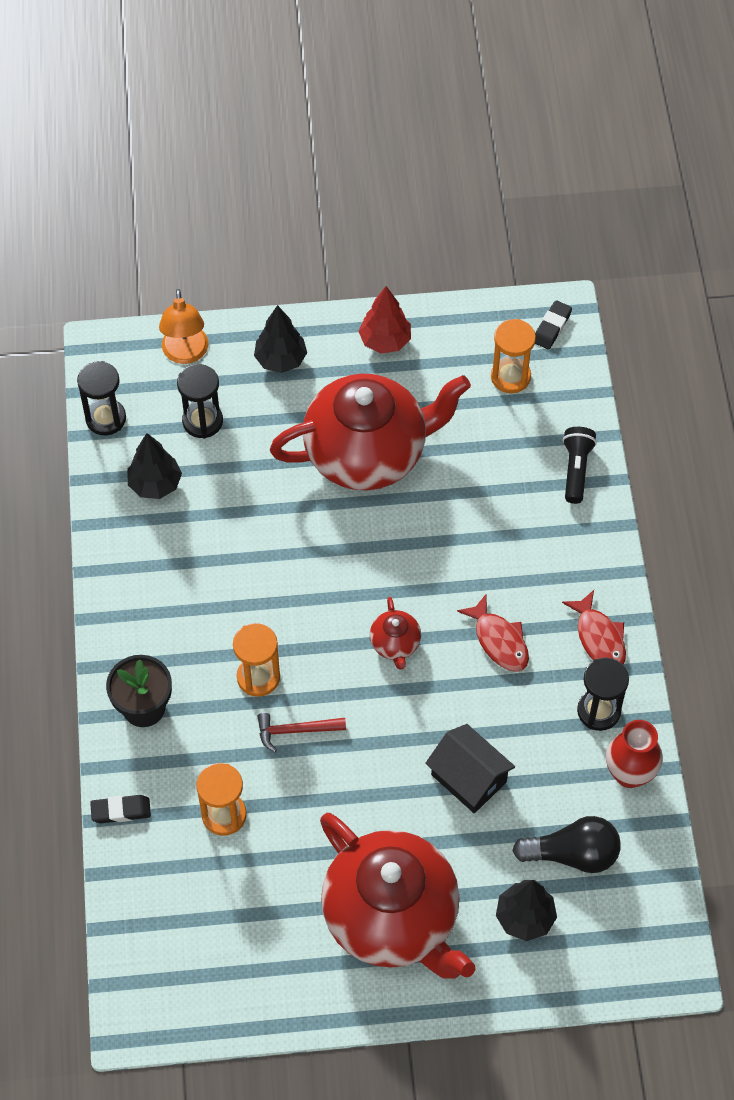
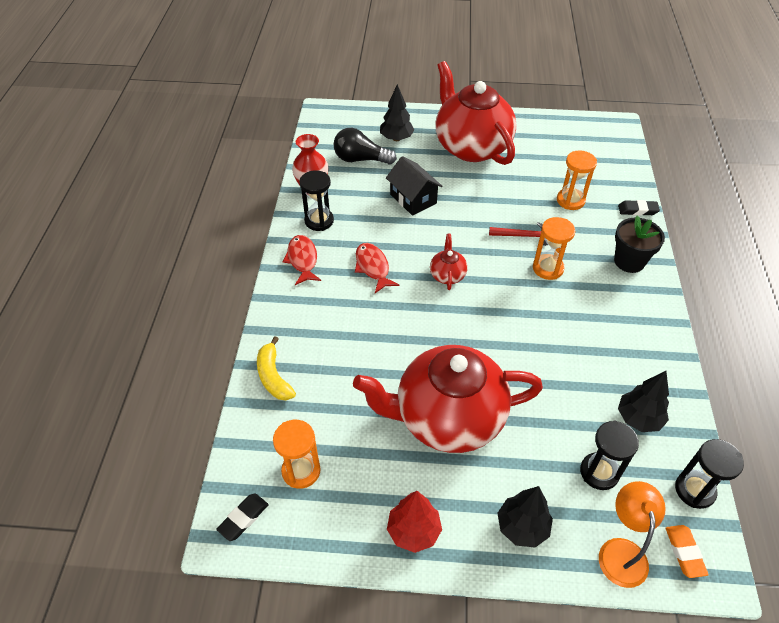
camera: 170 degrees left, 10 degrees down
black flashlight [563,427,597,504] -> yellow banana [257,336,296,400]
none -> orange eraser [666,525,709,578]

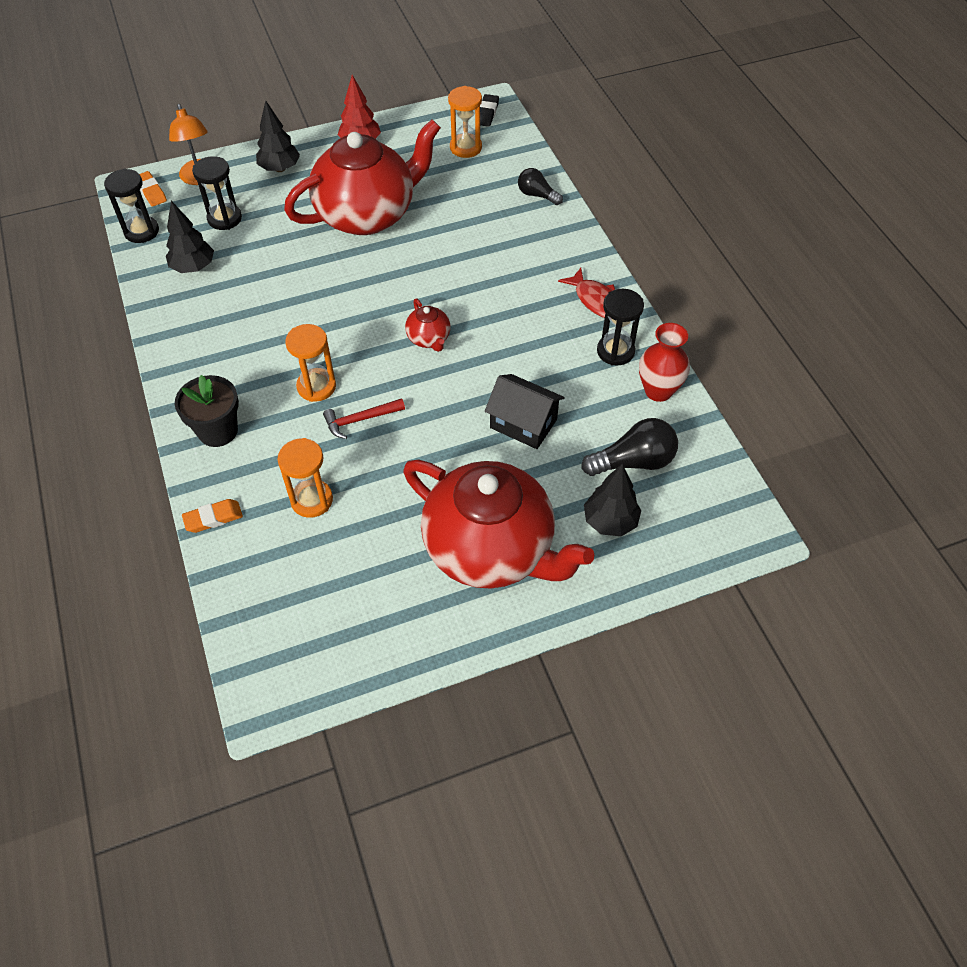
camera: 155 degrees right, 5 degrees up
yellow banana [257,336,296,400] -> black light bulb [518,168,563,205]
red fish [355,243,399,293] -> none
black eraser [618,200,660,216] -> orange eraser [182,499,243,533]

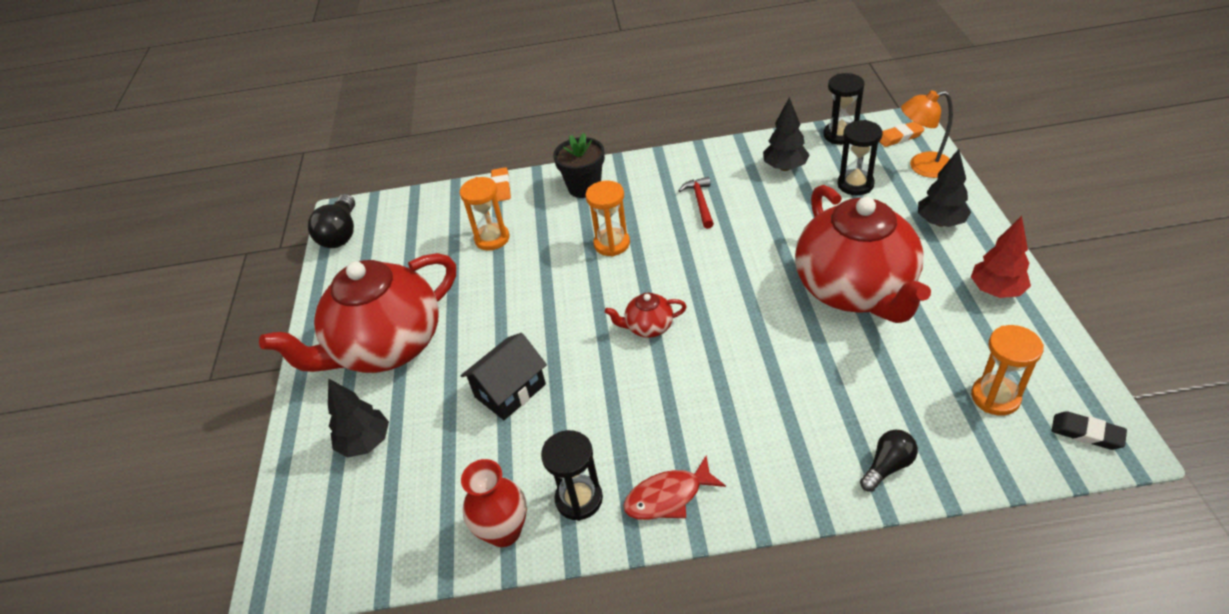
camera: 110 degrees right, 10 degrees down
red hammer [323,398,405,439] -> red hammer moved to [678,177,714,229]
black light bulb [581,418,678,476] -> black light bulb moved to [308,194,355,248]

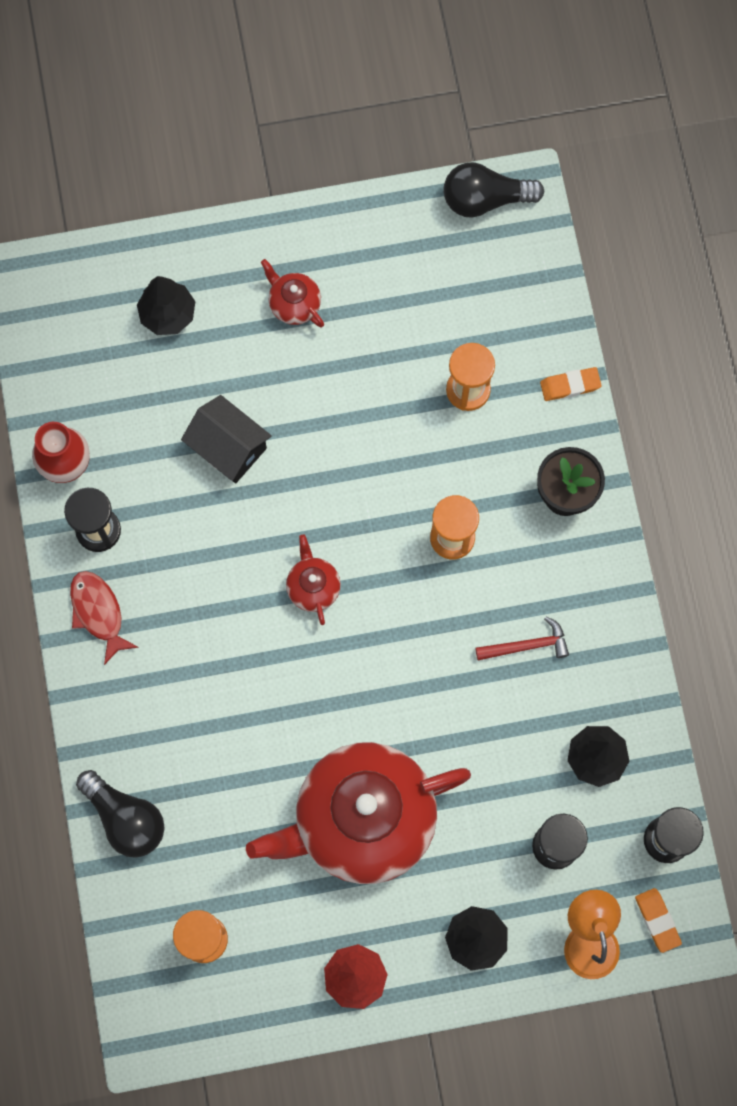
camera: 80 degrees right, 30 degrees up
red teapot [259,253,456,373] -> red teapot [261,259,324,327], size x0.40
black light bulb [860,429,918,492] -> black light bulb [76,770,164,858], size x1.58
black eraser [1051,411,1127,450] -> none

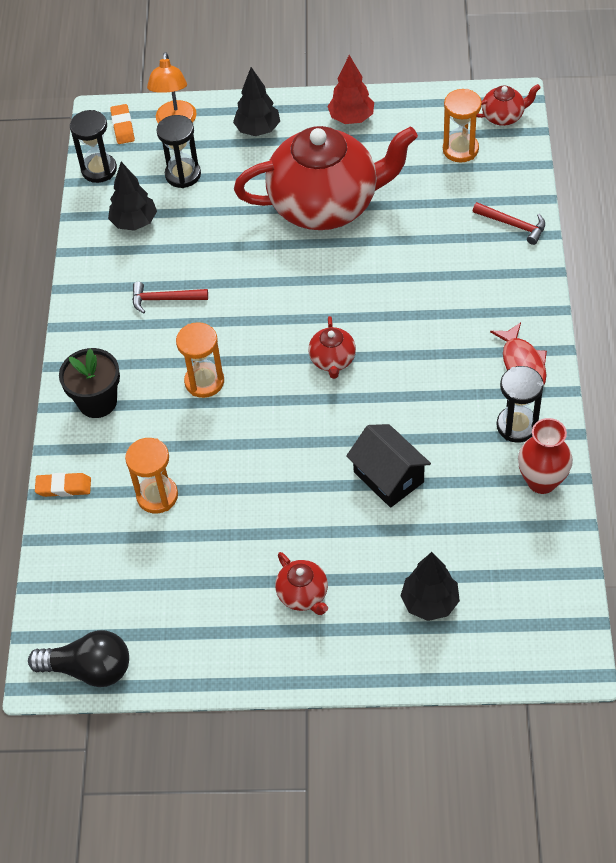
camera: 165 degrees left, 20 degrees down
black light bulb [76,770,164,858] -> red hammer [473,202,545,245]
none -> red teapot [476,84,541,126]

